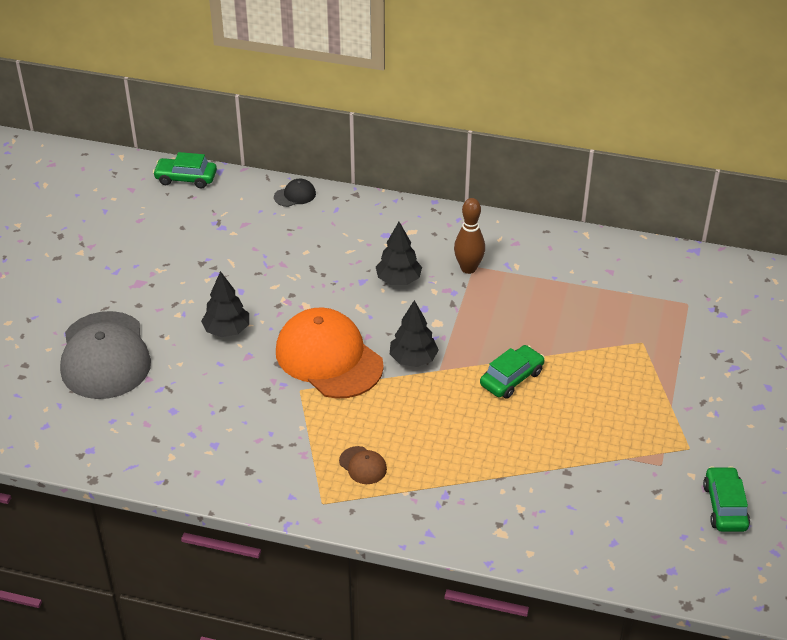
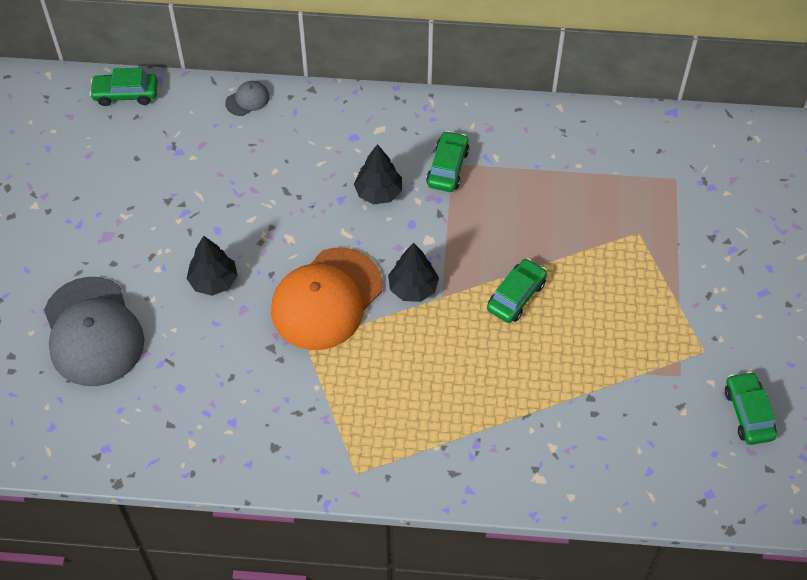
camera: 10 degrees left, 15 degrees up
black cap [274,179,316,207] -> grey cap [225,81,270,116]
orange cap [276,307,384,399] -> orange cap turned 90 degrees counterclockwise [271,248,382,350]
brown cap [339,446,387,484] -> none
brown bowling pin [454,198,485,274] -> green car [426,131,469,192]

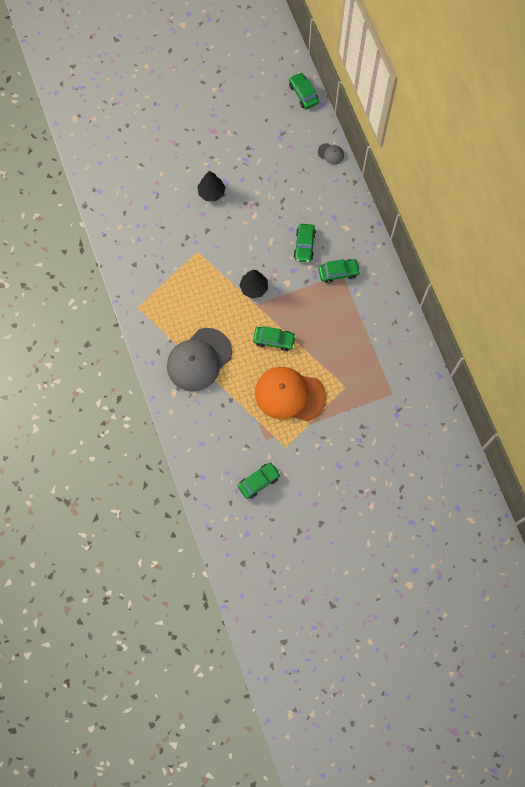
camera: 65 degrees right, 15 degrees up
grey cap [44,277,144,386] -> grey cap moved to [167,328,232,392]
orange cap [271,248,382,350] -> orange cap moved to [255,367,326,421]
black tree [354,144,402,204] -> green car [294,224,316,262]

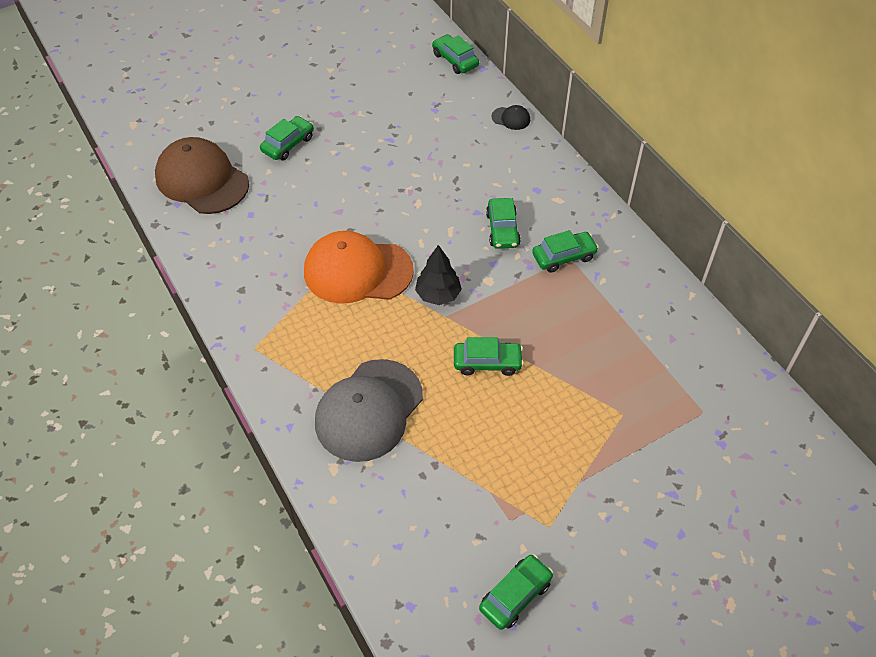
camera: 10 degrees left, 20 degrees down
black tree [197,171,225,201] -> none
orange cap [255,367,326,421] -> orange cap moved to [304,231,414,304]
grey cap [318,143,344,165] -> black cap [491,105,530,130]
none -> brown cap [155,137,249,214]
none -> green car [260,116,314,161]

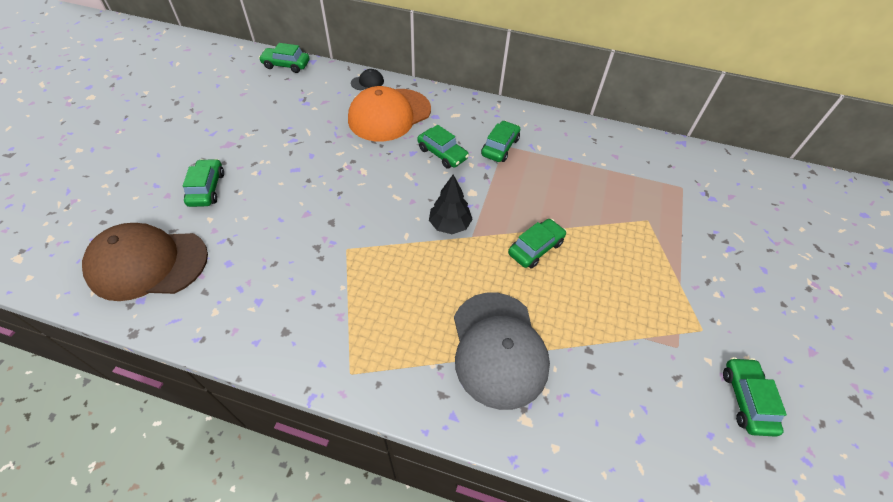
camera: 45 degrees left, 0 degrees up
orange cap [304,231,414,304] -> orange cap moved to [348,86,431,141]

